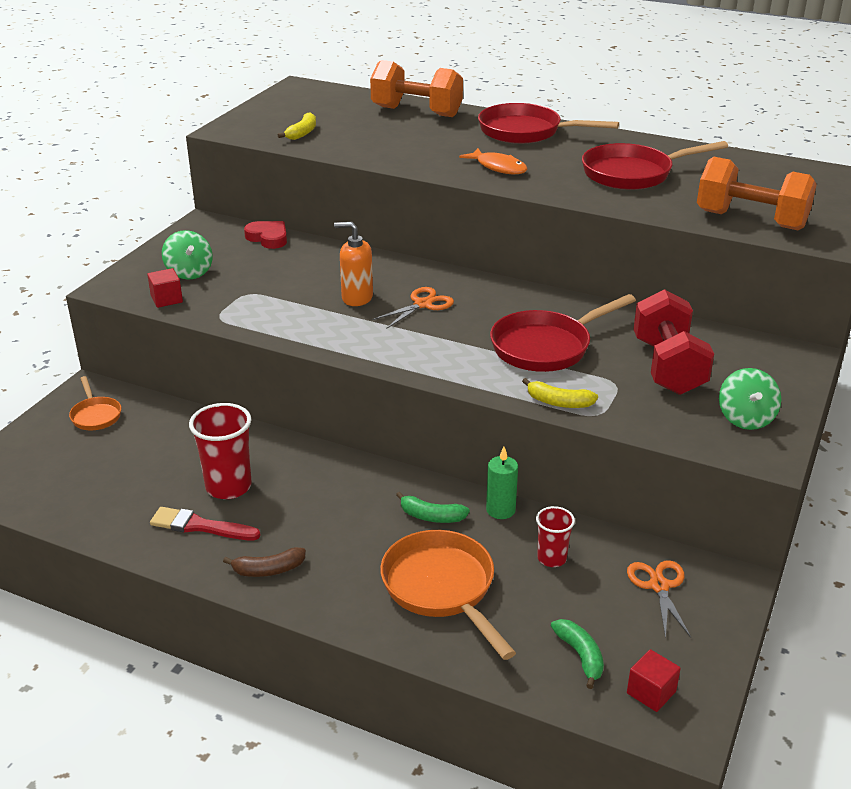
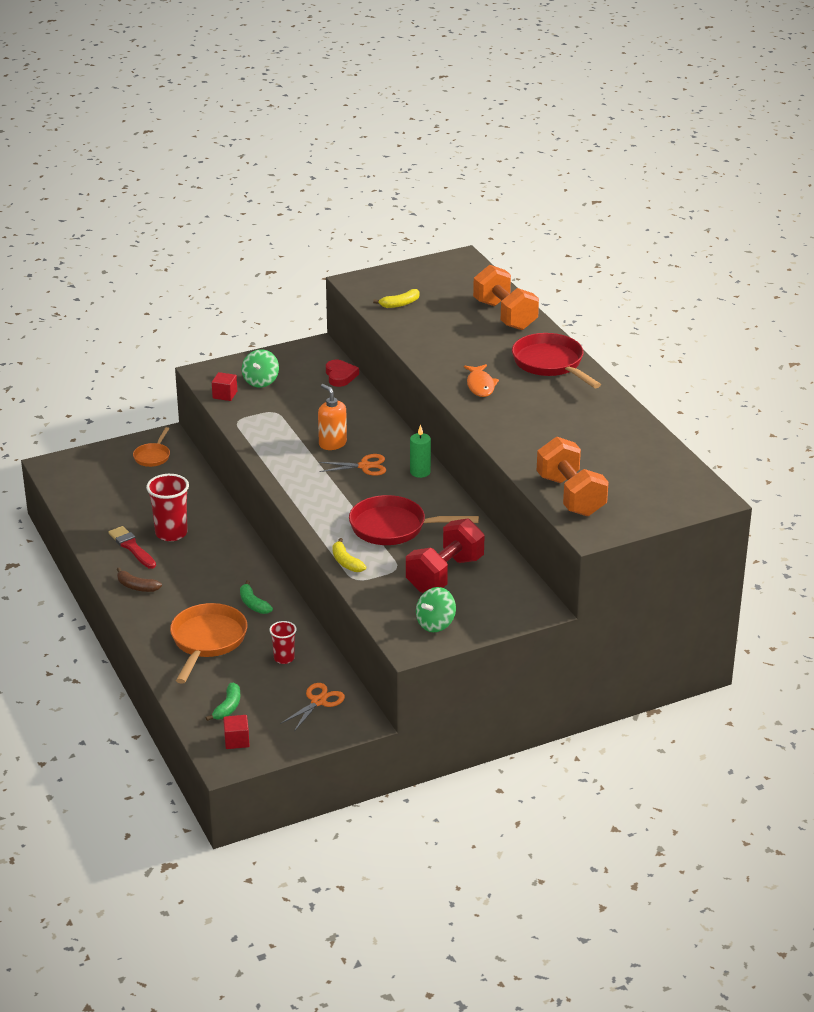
camera: 40 degrees right, 0 degrees up
green candle [486,447,518,519] -> green candle moved to [410,424,431,478]
red pan [582,141,728,190] -> none

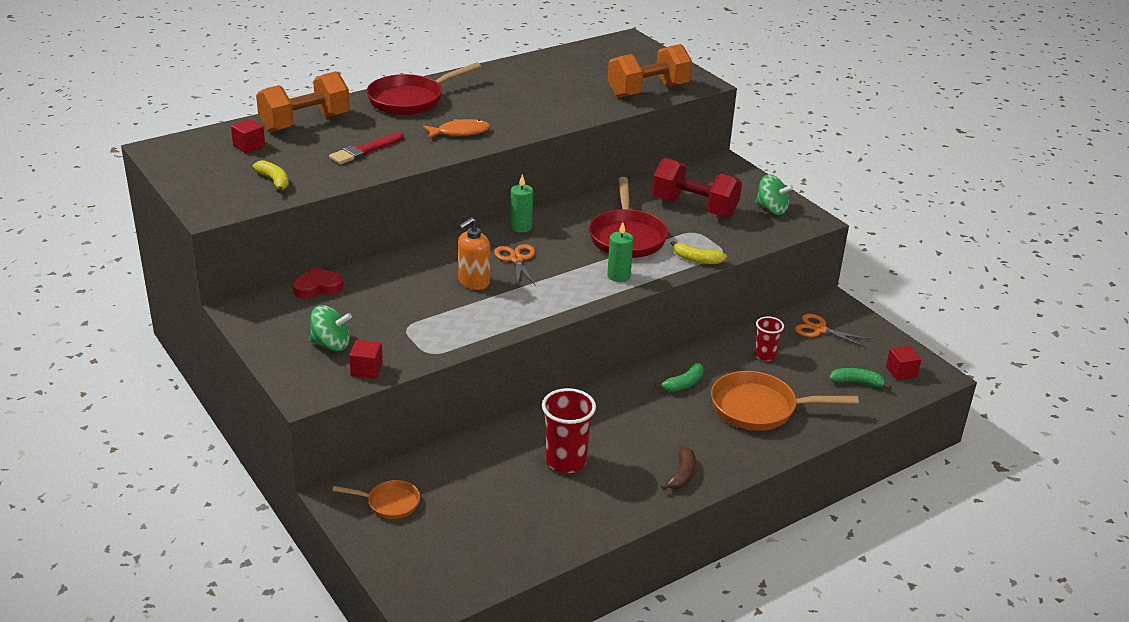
camera: 100 degrees left, 0 degrees up
red brush [108,526,156,569] -> red brush moved to [329,132,404,165]
yellow banana [332,538,366,572] -> yellow banana turned 60 degrees clockwise [670,241,727,264]
none -> red cube [231,119,265,153]
none -> green candle [607,222,634,282]

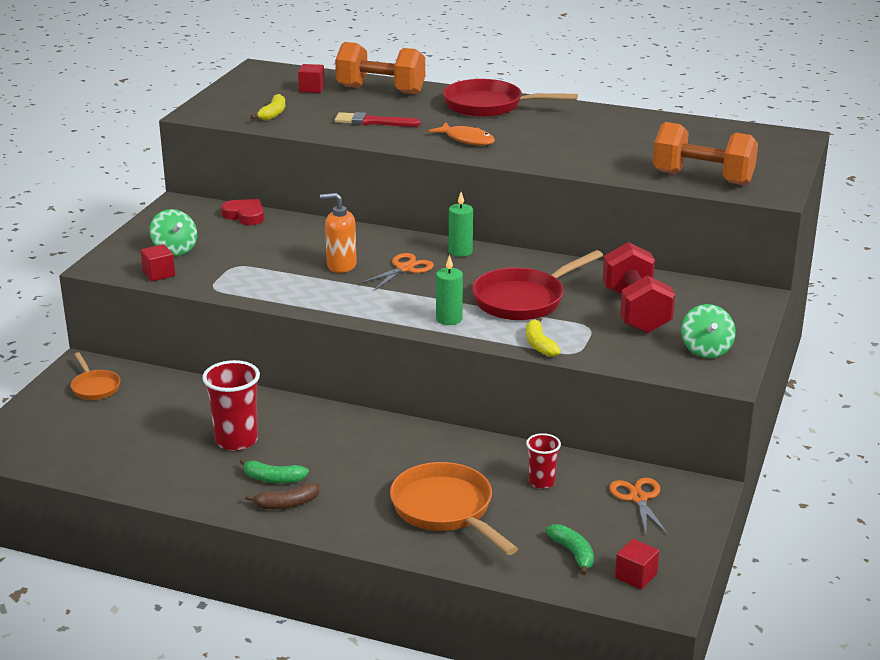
camera: 55 degrees right, 5 degrees down
green banana [655,363,704,392] -> green banana moved to [239,458,309,483]

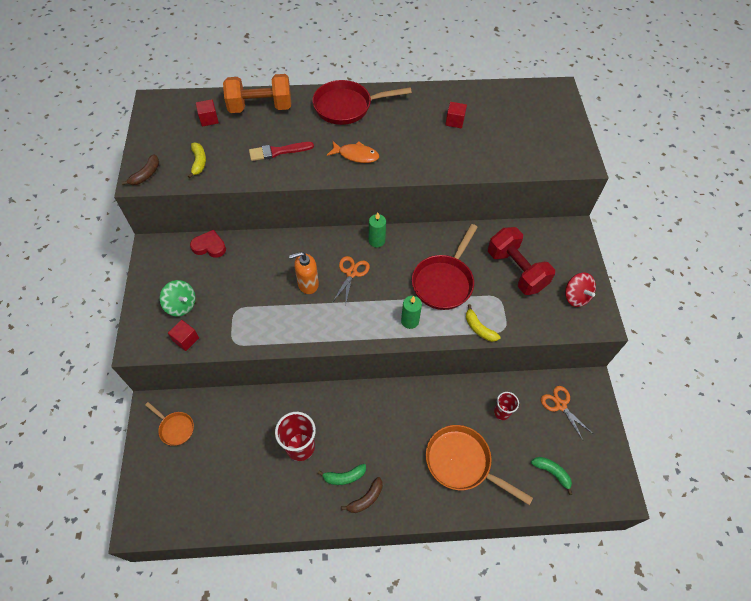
camera: 25 degrees left, 30 degrees up
red cube [615,539,659,590] -> red cube moved to [445,102,467,128]
orange dumbbell [653,122,758,185] -> none
green spinning top [681,304,736,358] -> red spinning top [565,273,596,307]
none -> brown banana [122,154,159,185]

